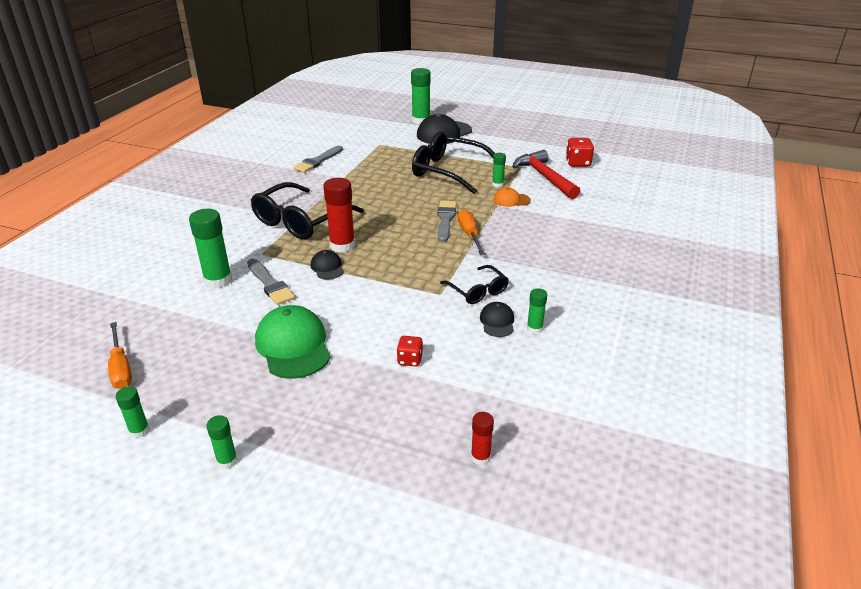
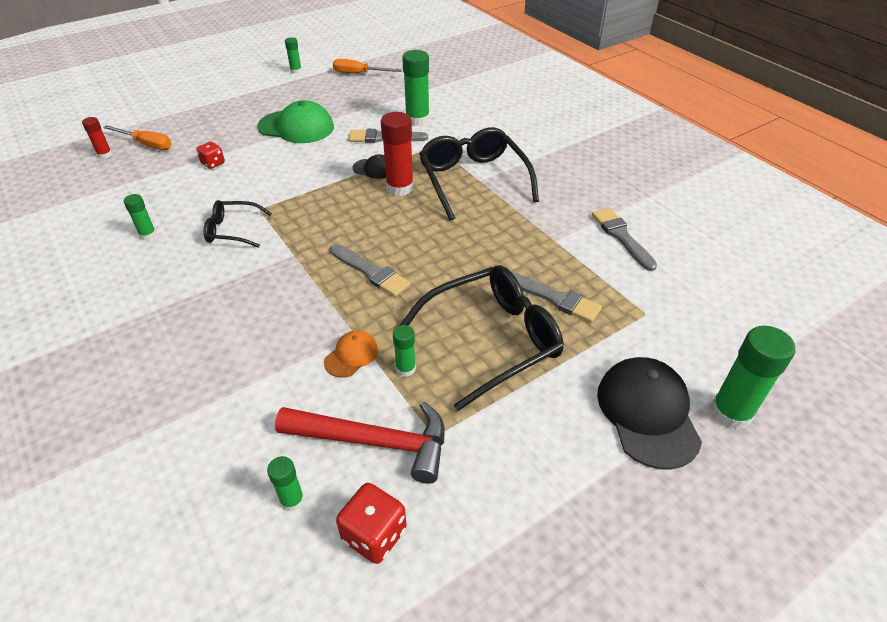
camera: 125 degrees right, 10 degrees up
green glue stick [206,415,237,469] -> green glue stick moved to [267,456,304,512]
orange screwdriver [458,209,485,255] -> orange screwdriver moved to [103,125,172,150]
black cap [480,302,514,337] -> none
none -> grey brush [512,272,602,323]

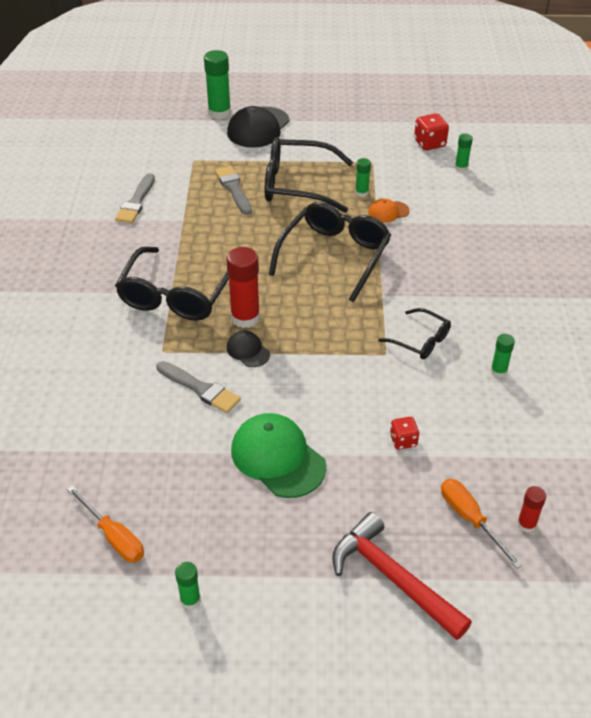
camera: 145 degrees left, 0 degrees up
red hammer [275,401,445,484] -> red hammer moved to [332,512,472,640]
grey brush [330,244,411,297] -> black glasses [268,202,391,302]
green glue stick [402,50,430,126] -> none

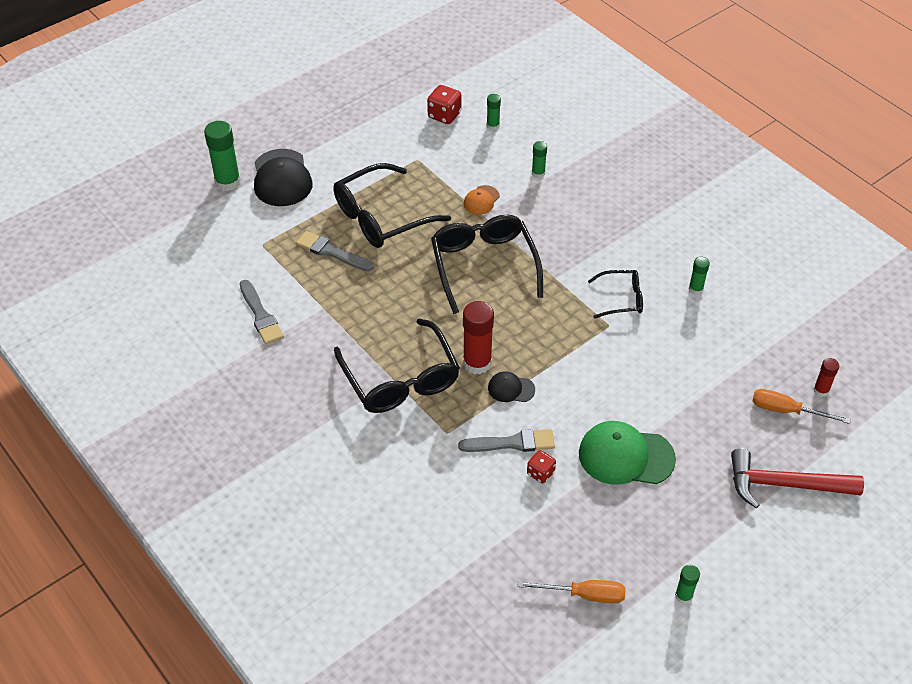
camera: 40 degrees left, 5 degrees up
green glue stick [355,158,371,197] -> green glue stick moved to [532,141,547,178]
red dice [390,417,419,450] -> red dice moved to [527,450,556,483]

